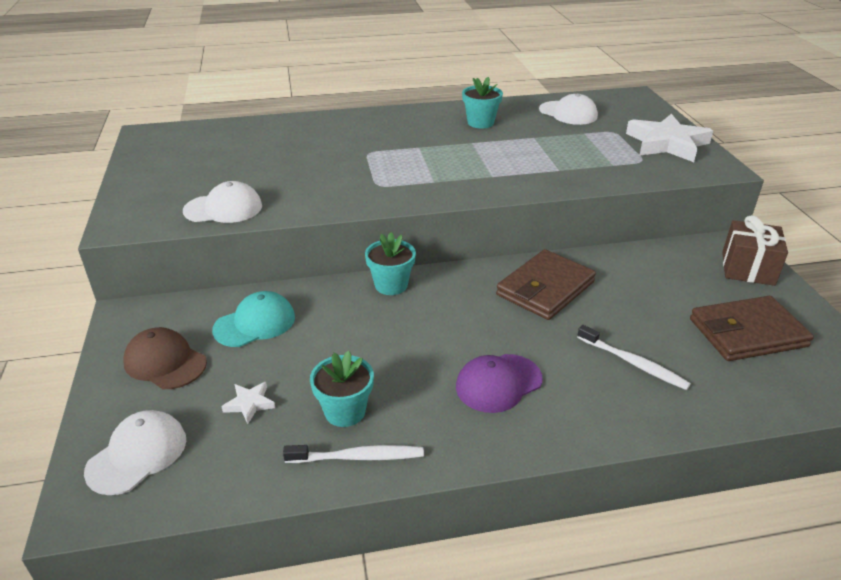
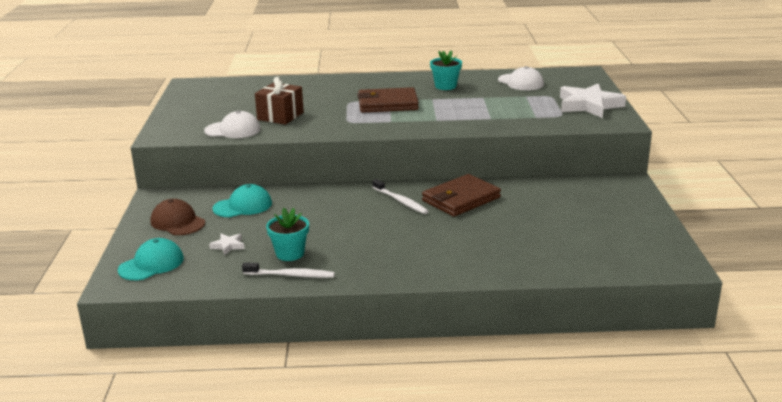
camera: 10 degrees right, 10 degrees down
white cap [84,410,186,495] -> turquoise cap [118,238,184,280]
turquoise flower pot [365,233,416,295] -> none
purple cap [456,354,543,413] -> none
white toothbrush [577,325,691,390] -> white toothbrush moved to [372,179,429,214]
brown wallet [690,296,814,361] -> brown wallet moved to [357,87,419,113]
brown gift [722,215,788,286] -> brown gift moved to [255,77,304,125]

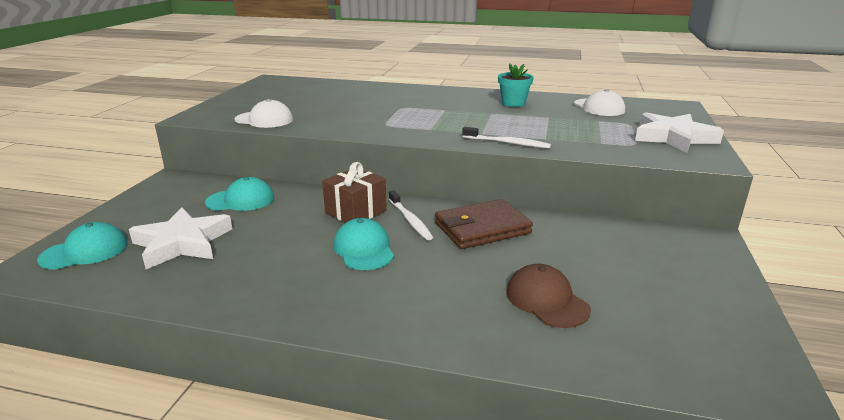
camera: 15 degrees right, 0 degrees up
brown cap [151,199,205,235] -> brown cap moved to [506,264,591,328]
white star [209,234,245,255] -> white star [129,207,232,269], size x2.31
white toothbrush [242,262,335,278] -> white toothbrush moved to [462,127,551,149]
brown gift [255,77,304,125] -> brown gift moved to [322,162,387,223]
turquoise flower pot [266,208,309,261] -> none
brown wallet [357,87,419,113] -> none
none -> turquoise cap [333,218,394,270]

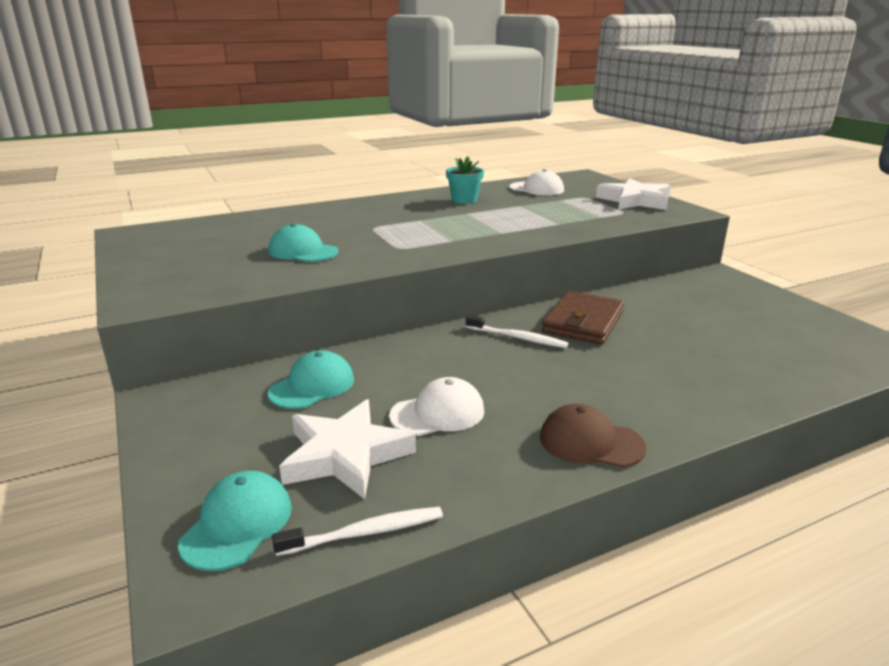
camera: 40 degrees left, 0 degrees up
white cap [234,99,293,128] -> white cap moved to [389,377,484,436]
brown gift [322,162,387,223] -> none
turquoise cap [333,218,394,270] -> turquoise cap moved to [269,223,338,262]
white toothbrush [462,127,551,149] -> white toothbrush moved to [272,507,443,556]
brown cap [506,264,591,328] -> brown cap moved to [540,404,646,467]

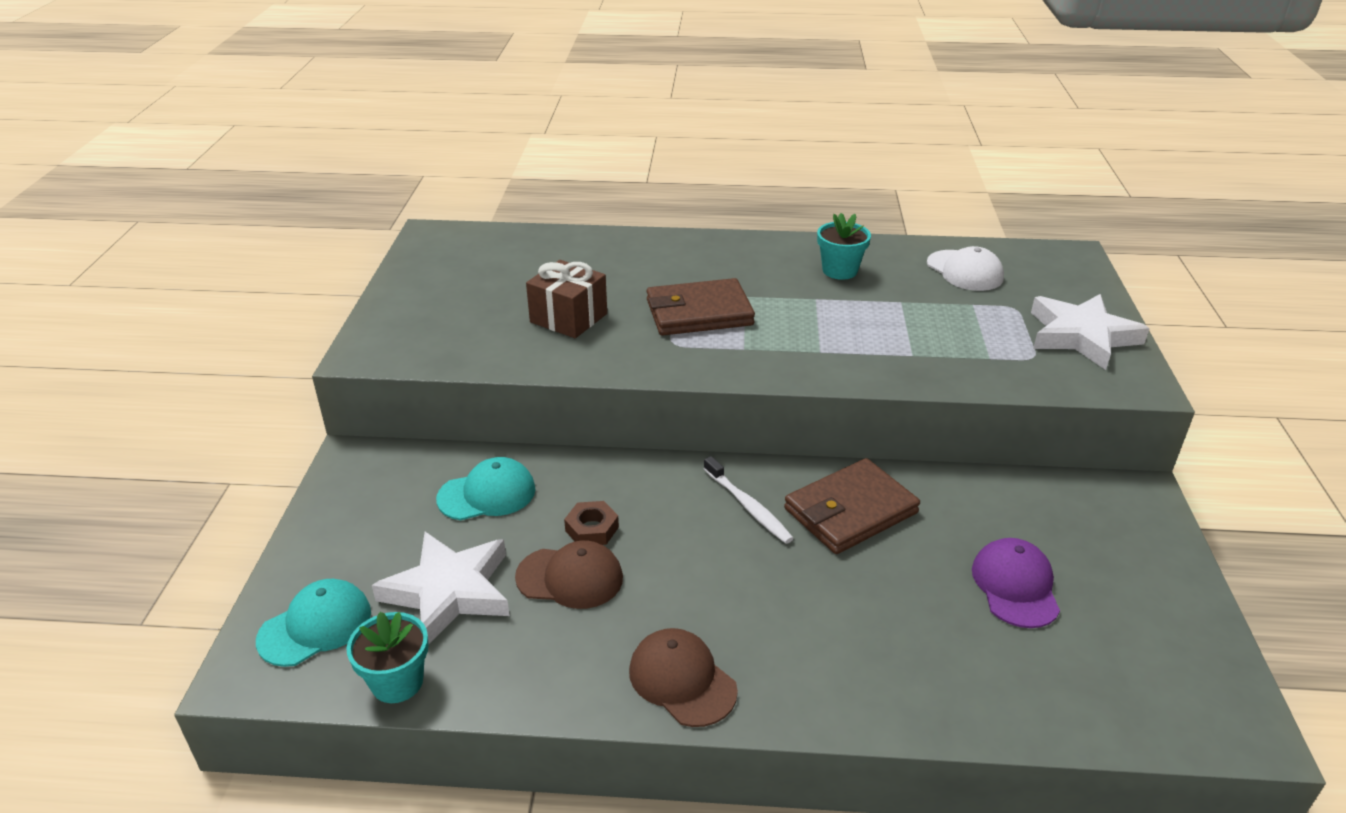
camera: 30 degrees right, 10 degrees up
turquoise cap [269,223,338,262] -> brown gift [526,260,607,338]
white toothbrush [272,507,443,556] -> turquoise flower pot [346,612,429,703]
white cap [389,377,484,436] -> brown cap [515,541,623,609]
none -> brown nut [564,501,619,545]
none -> brown wallet [646,278,755,336]
none -> purple cap [972,538,1060,628]

